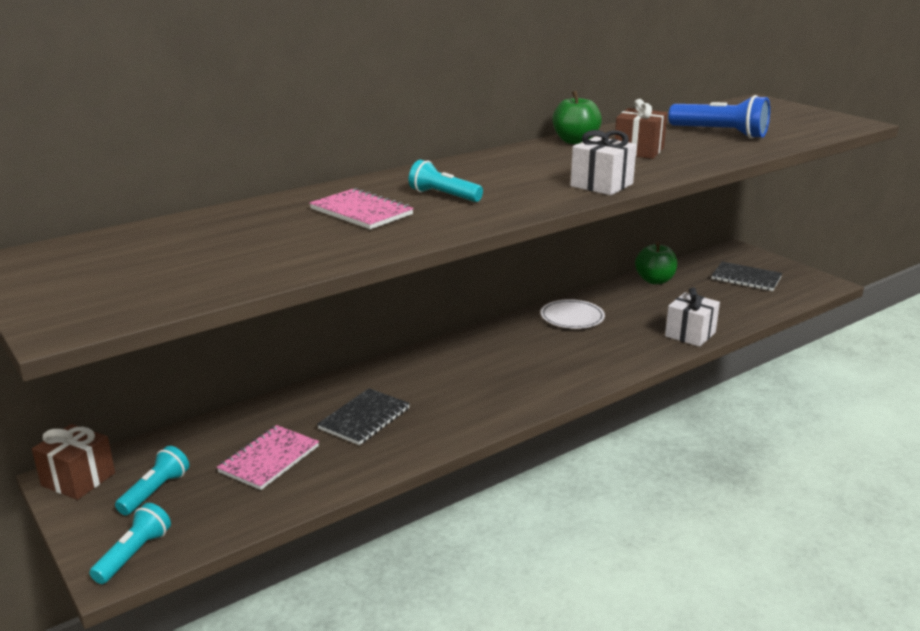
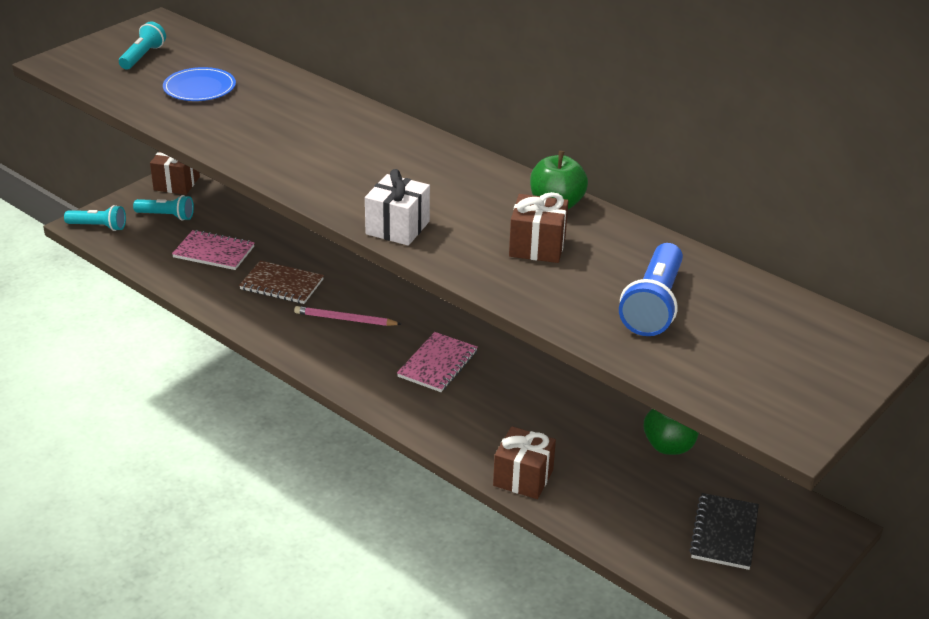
camera: 75 degrees right, 10 degrees up
pink notebook [309,188,414,229] -> pink notebook moved to [397,332,478,392]
black notebook [317,388,410,445] -> brown notebook [239,261,324,304]
turquoise flashlight [409,160,483,202] -> turquoise flashlight moved to [119,21,166,69]
white plate [540,299,605,329] -> none
white gift [665,287,720,347] -> brown gift [493,426,556,499]
none -> blue plate [163,67,236,101]
none -> pink pencil [294,306,401,326]

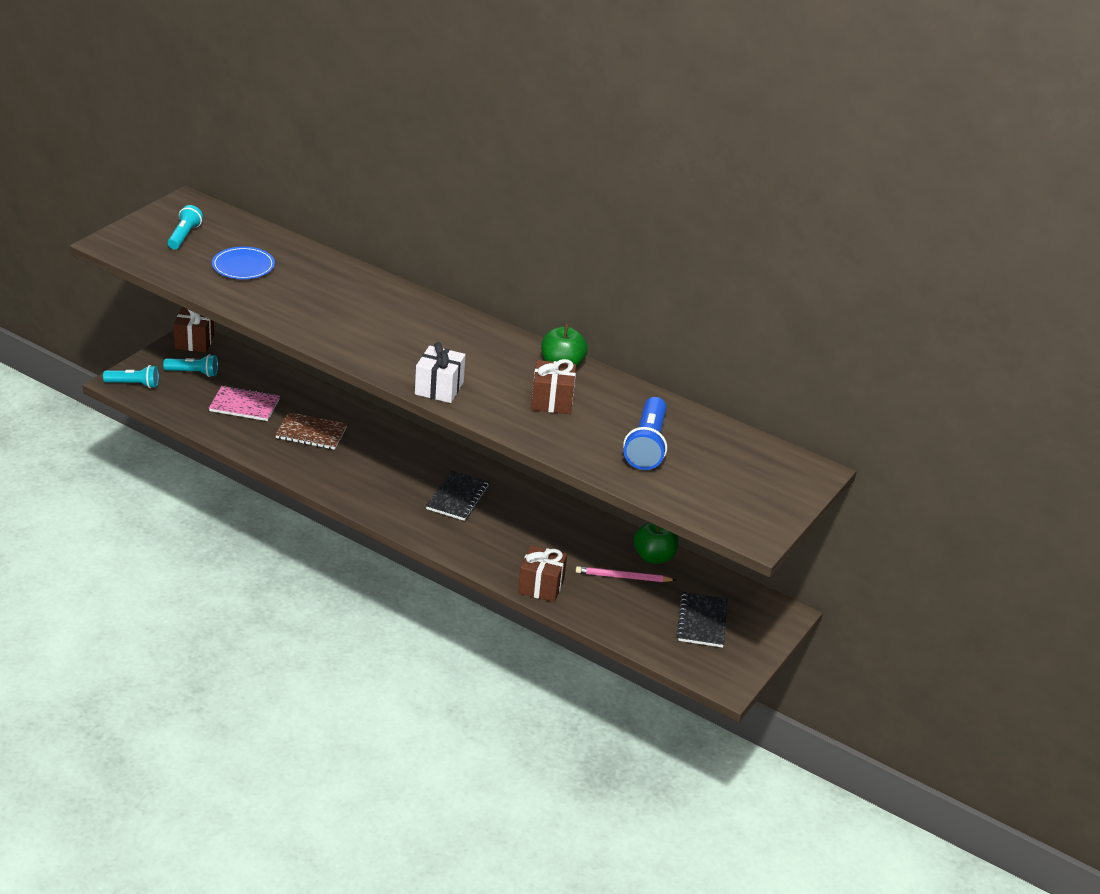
camera: 10 degrees left, 0 degrees up
pink pencil [294,306,401,326] -> pink pencil moved to [576,566,675,582]
pink notebook [397,332,478,392] -> black notebook [426,470,490,521]

